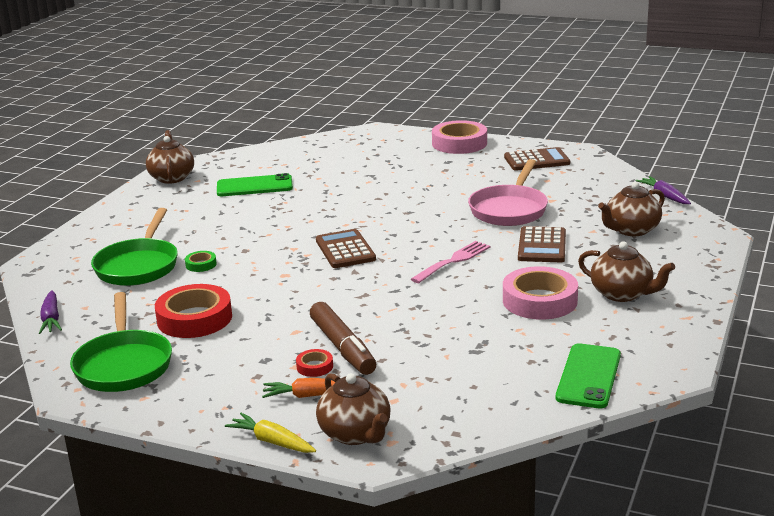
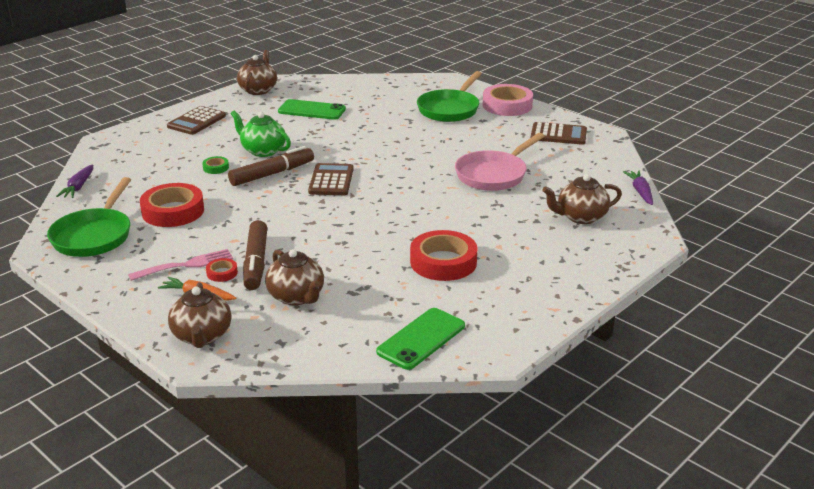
camera: 20 degrees right, 5 degrees up
green pan [91,208,178,286] -> green pan moved to [417,71,482,122]
yellow carrot [225,413,316,453] -> none
pink fork [411,241,490,283] -> pink fork moved to [128,249,233,281]
pink tape [503,266,578,320] -> red tape [410,230,478,281]
brown calculator [518,226,566,262] -> brown calculator moved to [167,106,226,135]
brown teapot [578,241,675,302] -> brown teapot moved to [265,249,324,305]
none -> brown marker [228,146,314,186]
none -> green teapot [231,111,291,157]

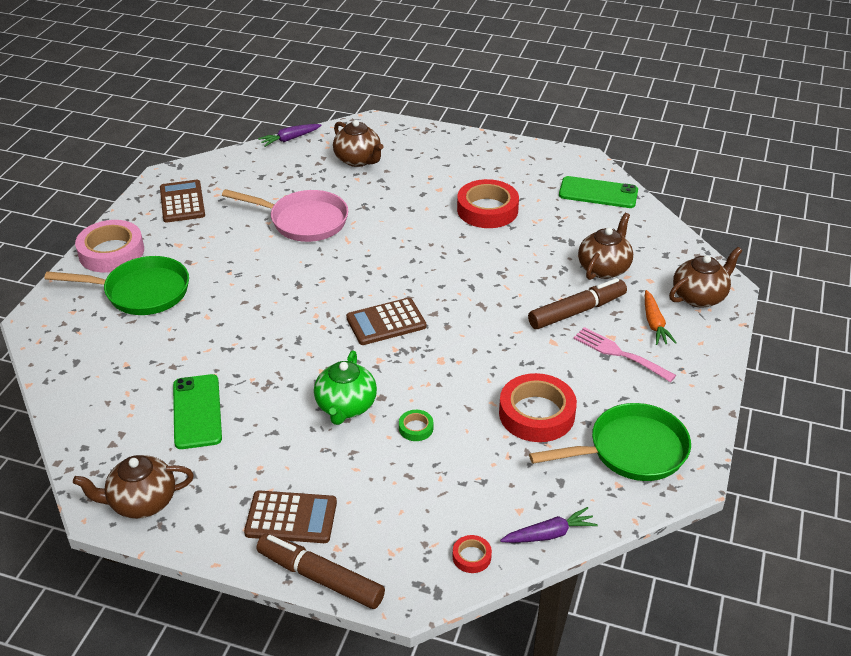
camera: 115 degrees left, 10 degrees up
red tape [206,258,238,282] -> red tape moved to [453,535,492,573]
brown marker [228,146,314,186] -> brown marker moved to [257,533,385,609]

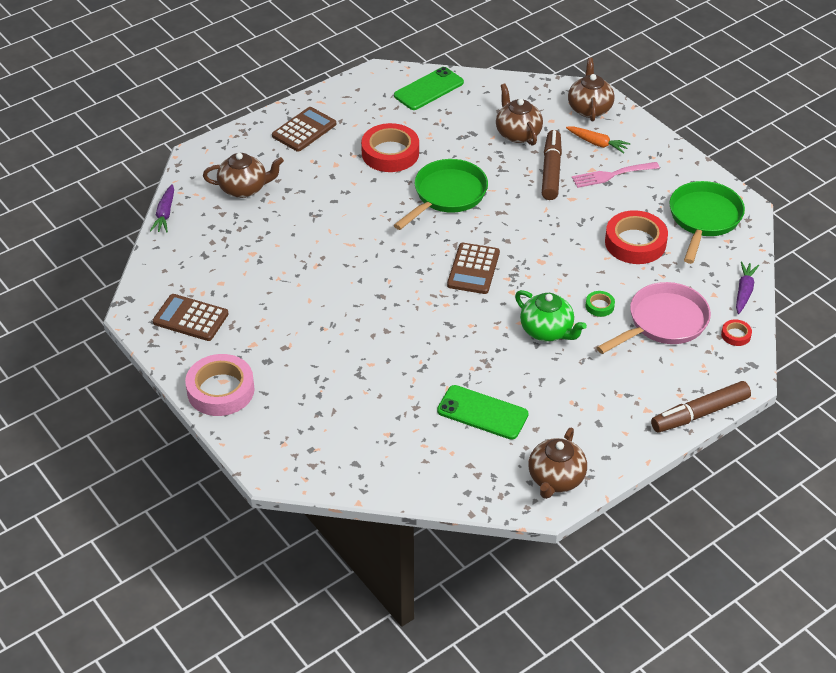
camera: 55 degrees left, 5 degrees up
green pan [44,256,189,315] -> green pan moved to [394,159,488,230]
pink pan [222,189,348,242] -> pink pan moved to [596,282,711,354]
brown calculator [244,490,337,543] -> brown calculator moved to [272,107,336,152]

